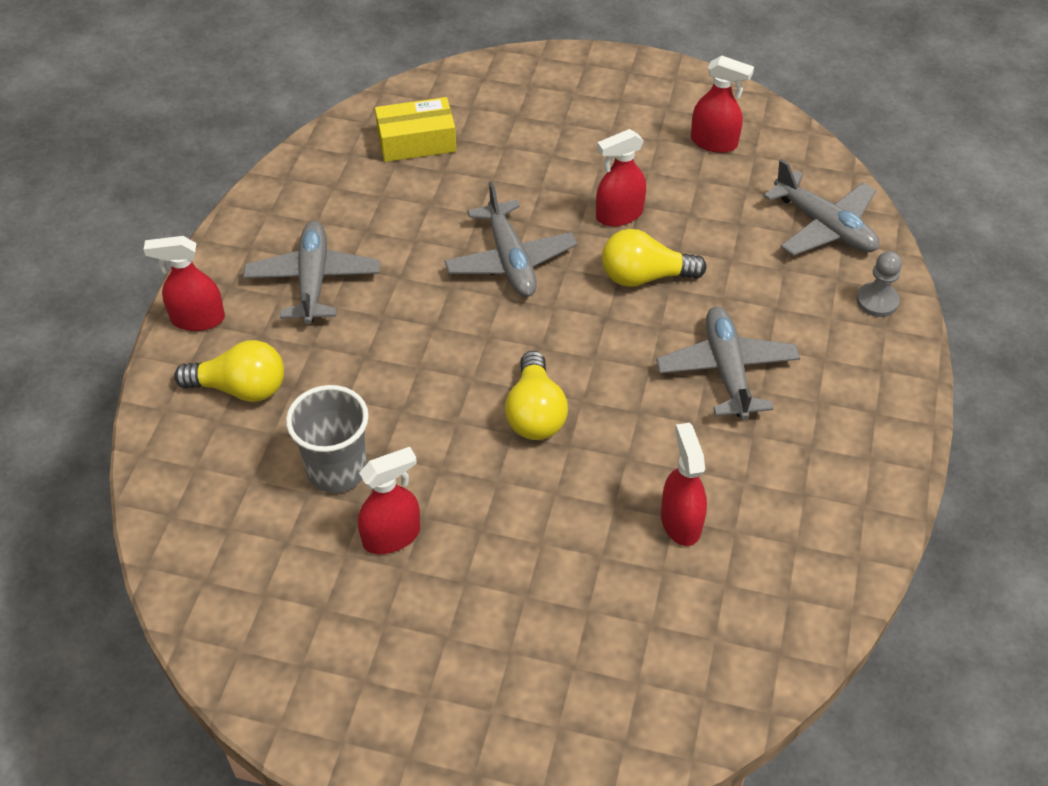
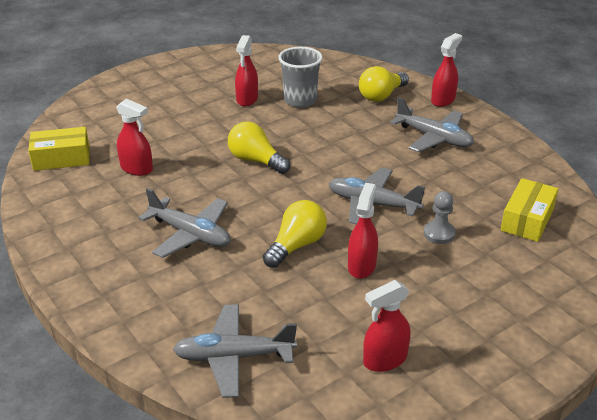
camera: 130 degrees right, 15 degrees down
grey pawn [856,251,902,317] -> grey pawn moved to [424,191,456,244]
none -> yellow box [28,127,90,171]

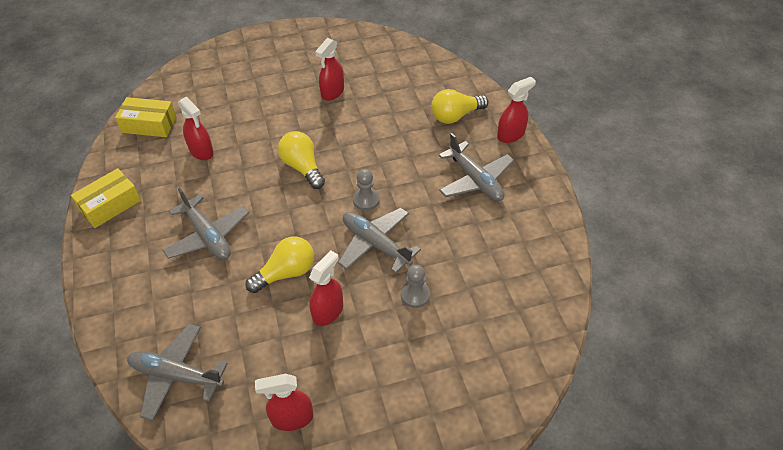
camera: 20 degrees right, 15 degrees up
grey cup [278,47,323,108] -> none
yellow box [501,178,558,242] -> yellow box moved to [71,168,141,228]
none -> grey pawn [353,169,380,211]

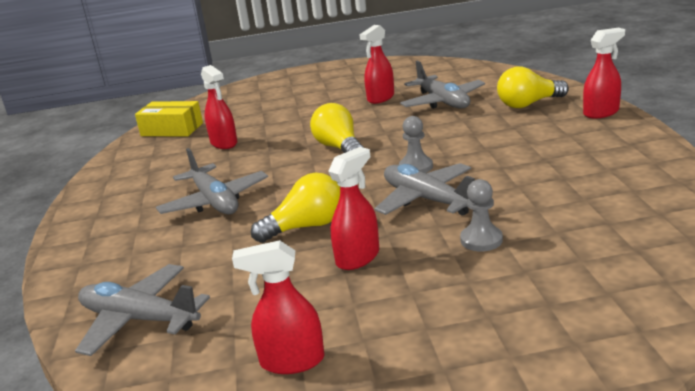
camera: 10 degrees right, 25 degrees down
yellow box [71,168,141,228] -> none
grey plane [439,133,514,201] -> grey plane moved to [400,61,485,109]

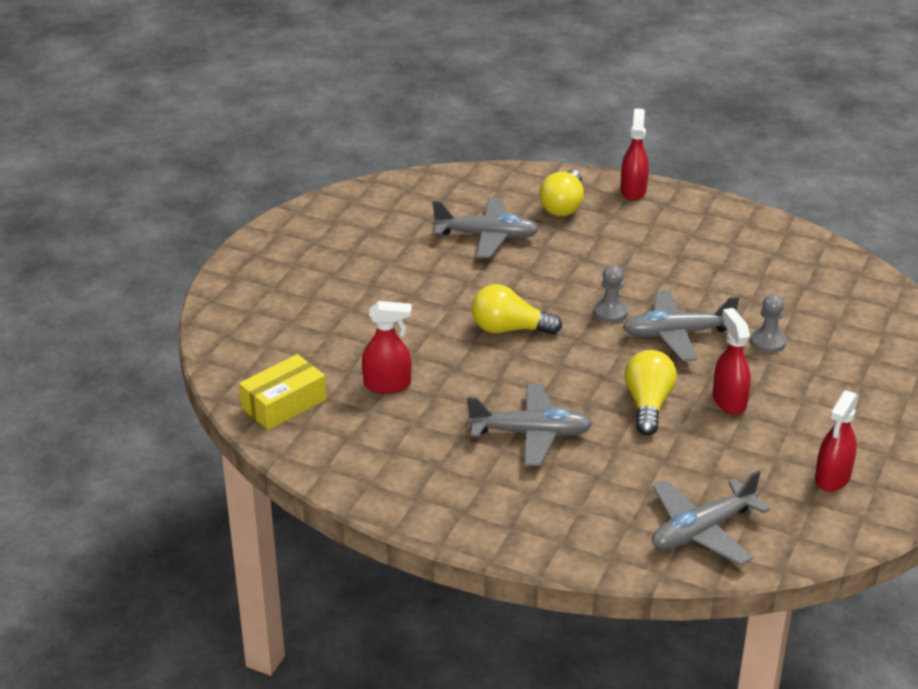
camera: 60 degrees left, 10 degrees up
red spray bottle [360,25,394,104] -> none

